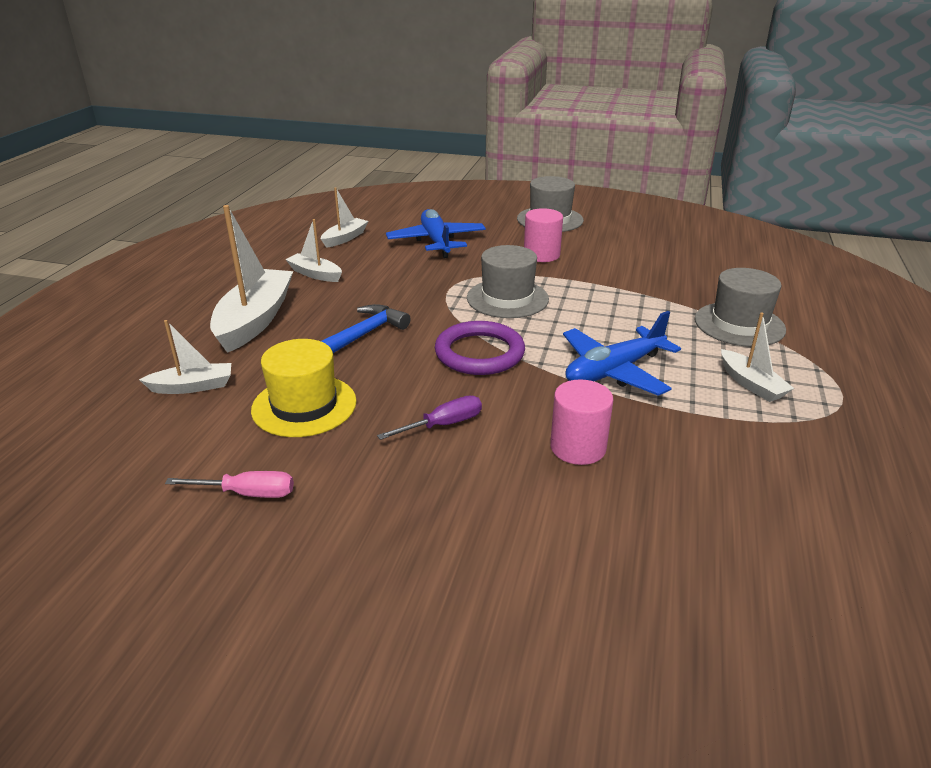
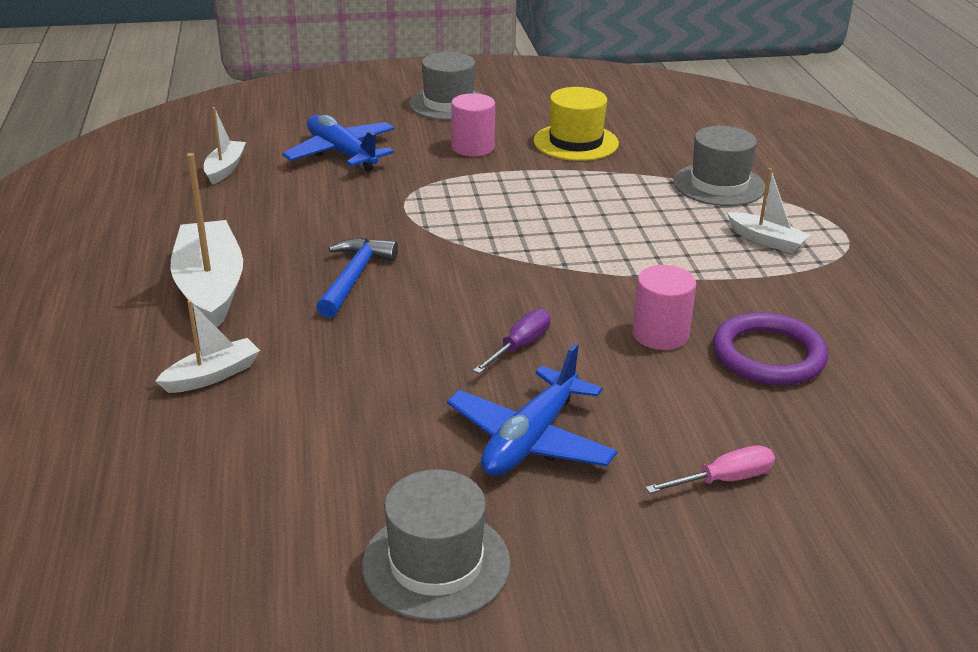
camera: 25 degrees left, 0 degrees up
pink screwdriver [165,471,294,498] -> pink screwdriver moved to [645,445,775,494]
yellow hat [251,339,357,437] -> yellow hat moved to [533,87,619,161]
white boat [285,219,342,282] -> none
purple ring [435,321,525,375] -> purple ring moved to [713,312,828,385]
grey hat [467,245,549,318] -> grey hat moved to [362,469,511,621]
blue plane [563,311,681,396] -> blue plane moved to [447,343,618,476]

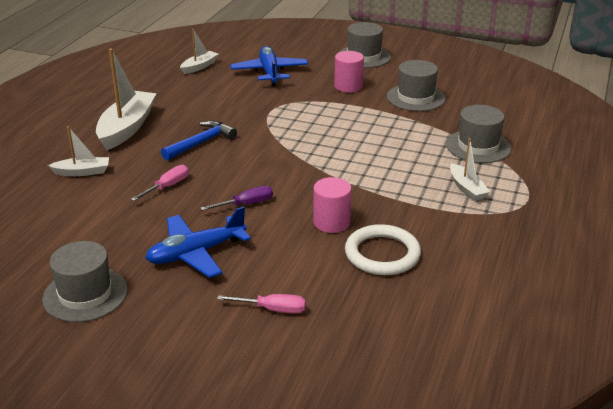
camera: 30 degrees right, 0 degrees up
yellow hat [533,87,619,161] -> grey hat [387,60,446,111]
purple ring [713,312,828,385] -> white ring [345,224,421,275]
none -> pink screwdriver [131,165,189,201]

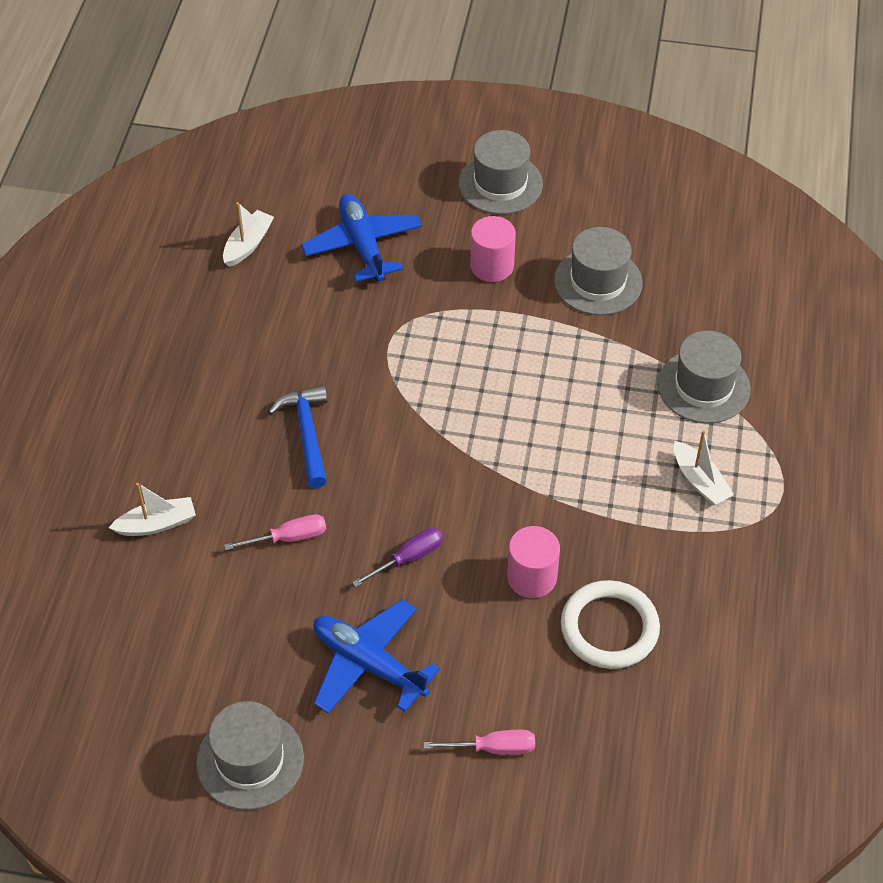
camera: 10 degrees left, 20 degrees up
white boat [96,49,157,150] -> none
pink screwdriver [131,165,189,201] -> pink screwdriver turned 45 degrees clockwise [224,514,326,550]
blue plane [145,206,251,278] -> blue plane turned 75 degrees clockwise [313,599,440,714]
blue hammer [161,120,237,160] -> blue hammer turned 45 degrees counterclockwise [269,385,328,488]

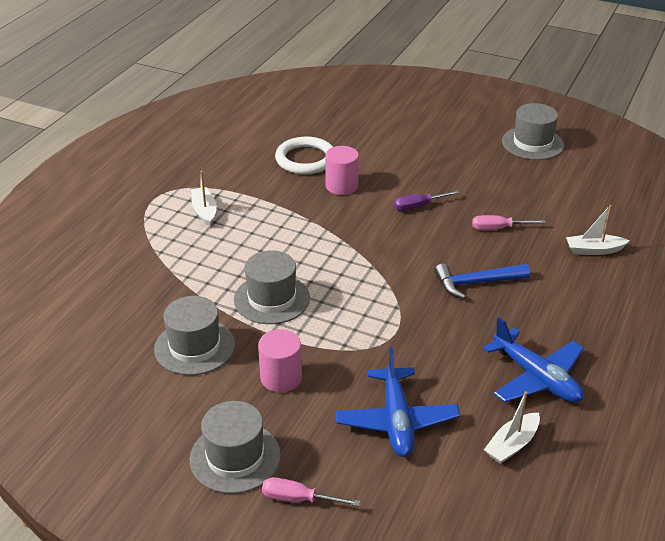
camera: 165 degrees left, 15 degrees down
blue hammer [269,385,328,488] -> blue hammer turned 75 degrees clockwise [434,263,530,299]
blue plane [313,599,440,714] -> blue plane moved to [483,317,584,403]
pink screwdriver [423,730,535,755] -> pink screwdriver moved to [262,477,360,506]
grey hat [658,331,751,424] -> grey hat moved to [234,250,310,324]

